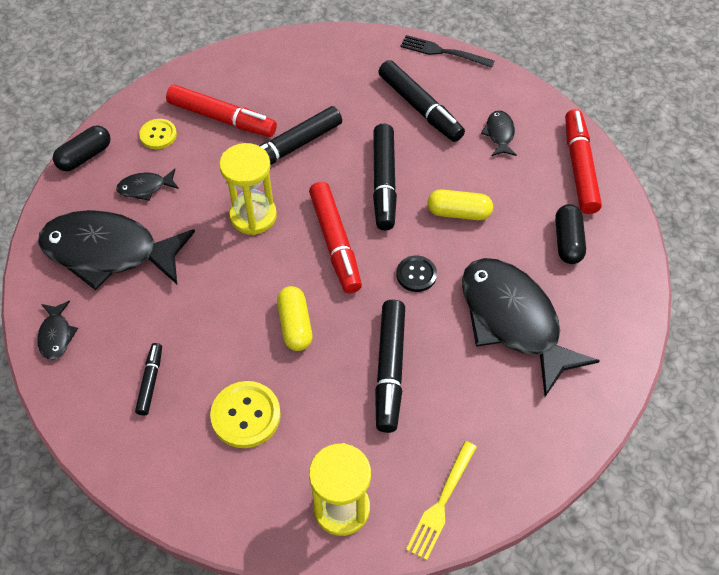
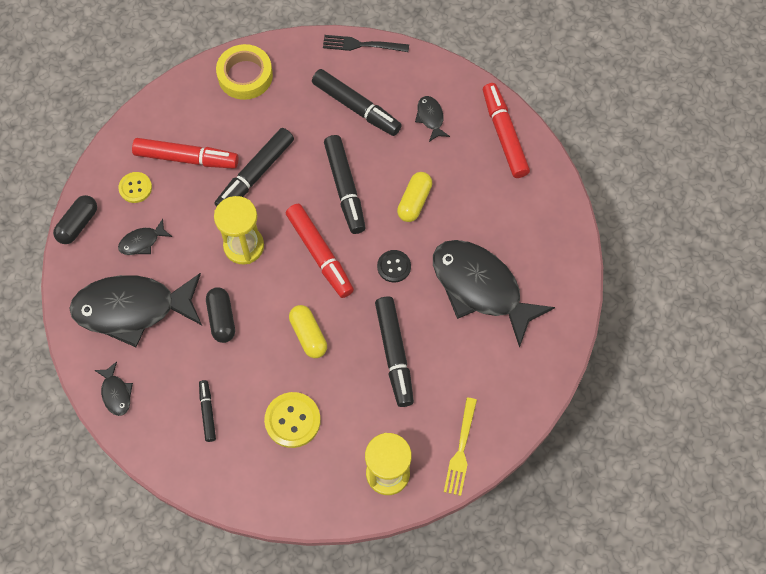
camera: 15 degrees left, 10 degrees up
yellow capsule [427,189,493,220] -> yellow capsule turned 60 degrees counterclockwise [397,172,432,222]
black capsule [555,204,586,264] -> black capsule moved to [206,287,235,343]
none -> yellow tape [216,44,273,100]

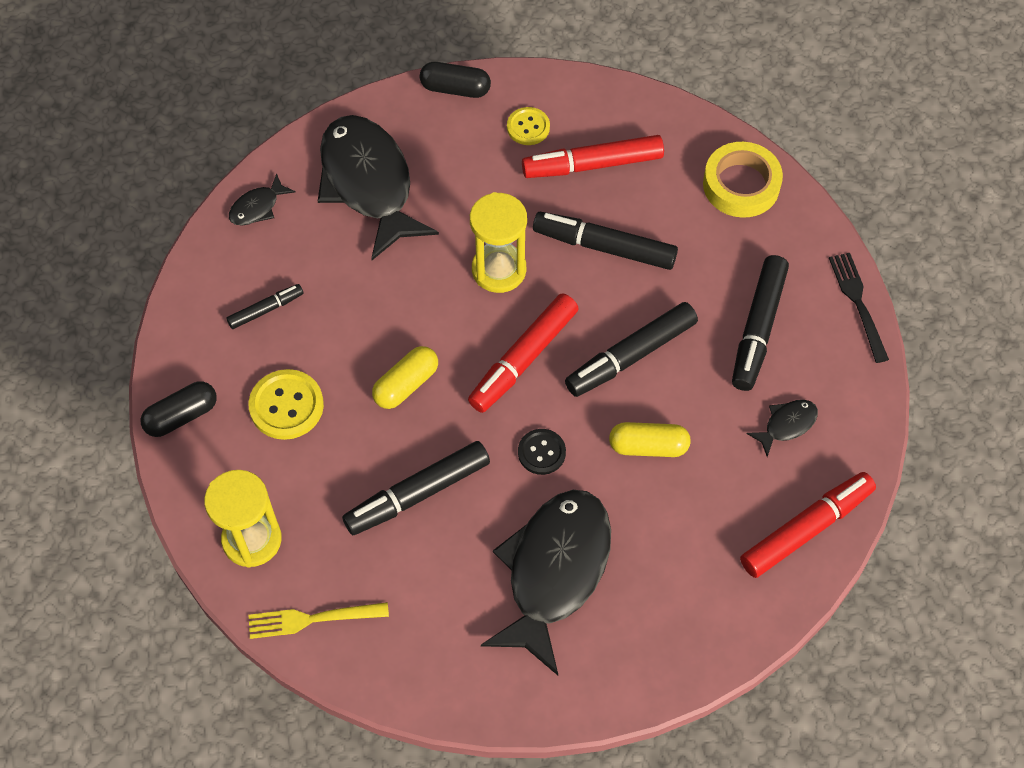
camera: 70 degrees right, 5 degrees down
black fish [118,219,172,255] -> none
red marker [132,138,239,169] -> red marker turned 90 degrees clockwise [522,135,664,178]
black capsule [206,287,235,343] -> black capsule moved to [141,381,217,437]

